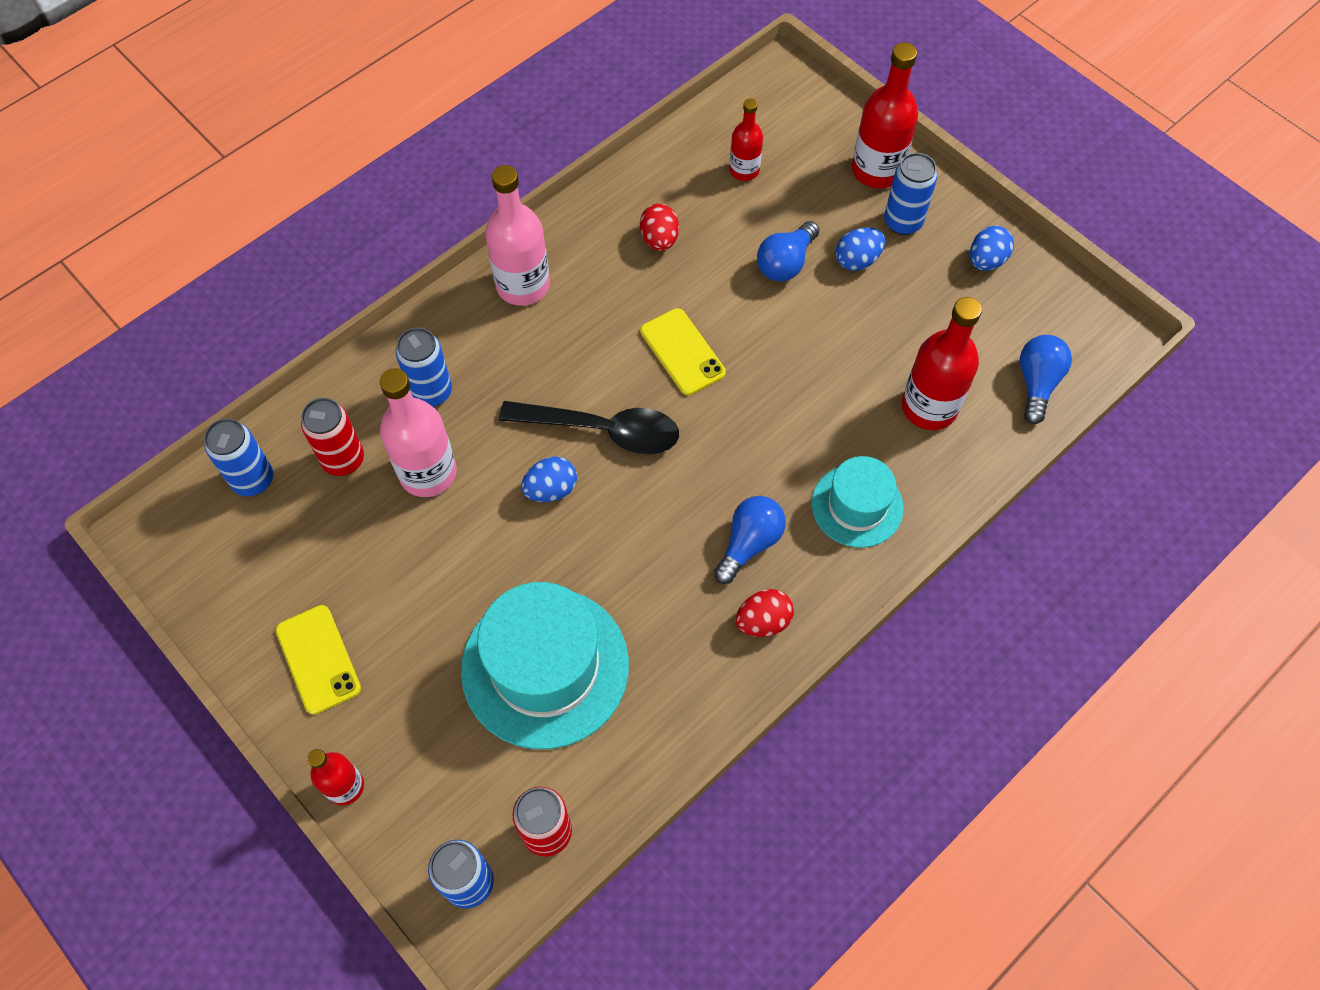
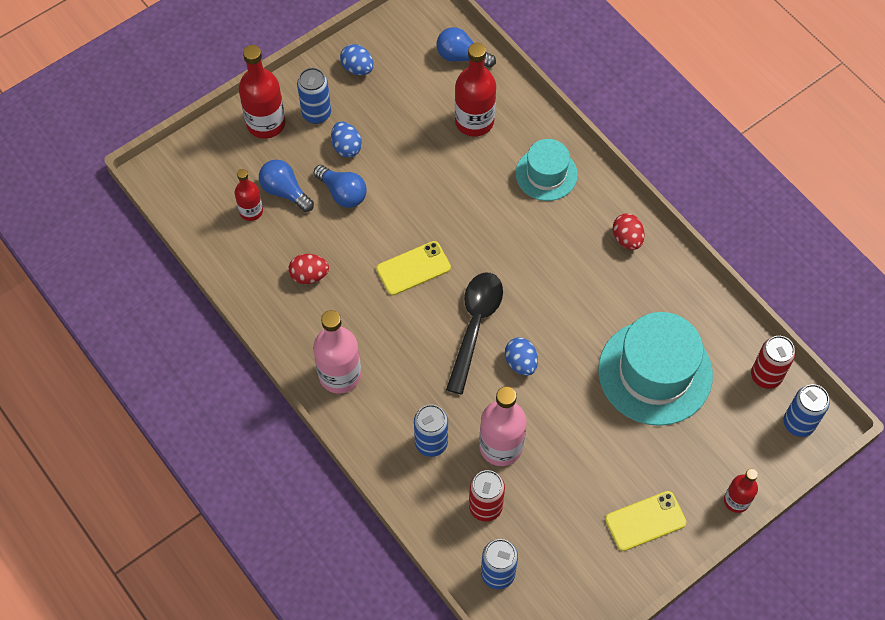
camera: 85 degrees left, 0 degrees up
blue light bulb [714,496,786,584] -> blue light bulb moved to [259,160,314,212]

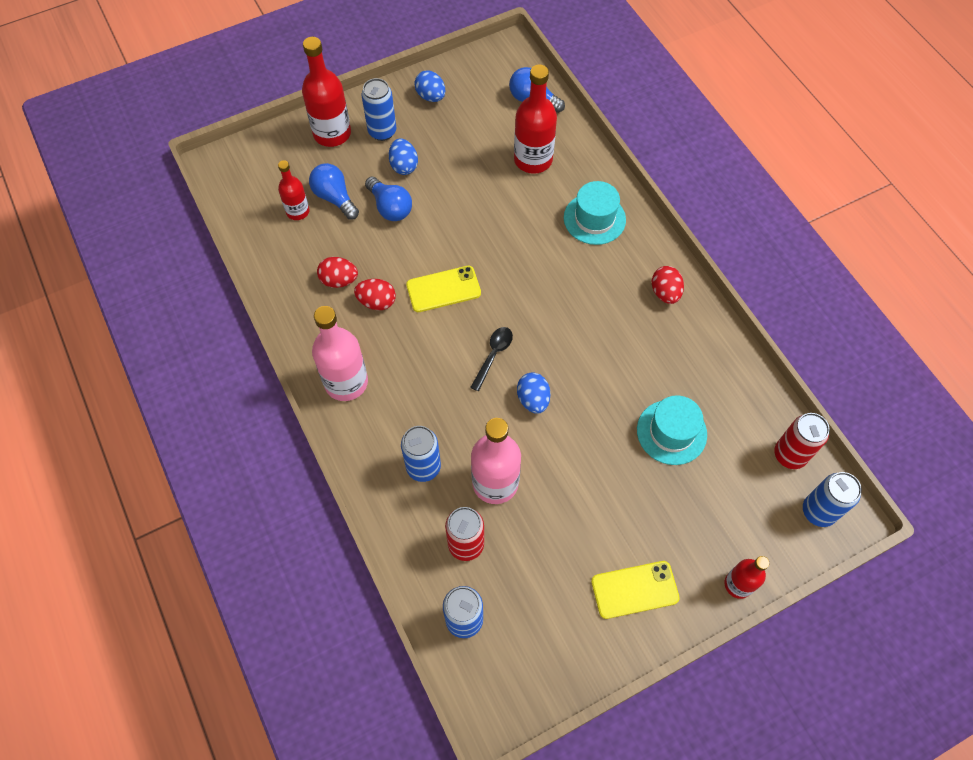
camera: 10 degrees right, 0 degrees up
black spoon [446,273,503,394] -> black spoon [470,327,513,391], size x0.55
turquoise hat [598,312,713,426] -> turquoise hat [637,395,707,465], size x0.58
none -> red egg [354,279,396,310]

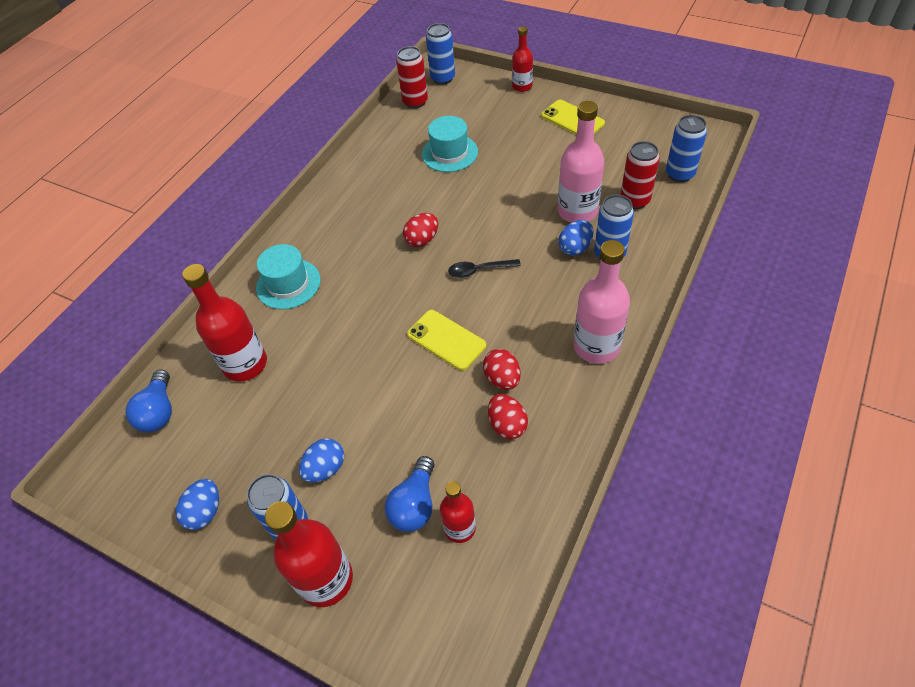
camera: 120 degrees left, 10 degrees down
blue light bulb [365,177,412,221] -> none
blue egg [517,373,550,414] -> blue egg moved to [558,220,593,256]
red egg [652,266,684,304] -> red egg moved to [403,213,438,247]

